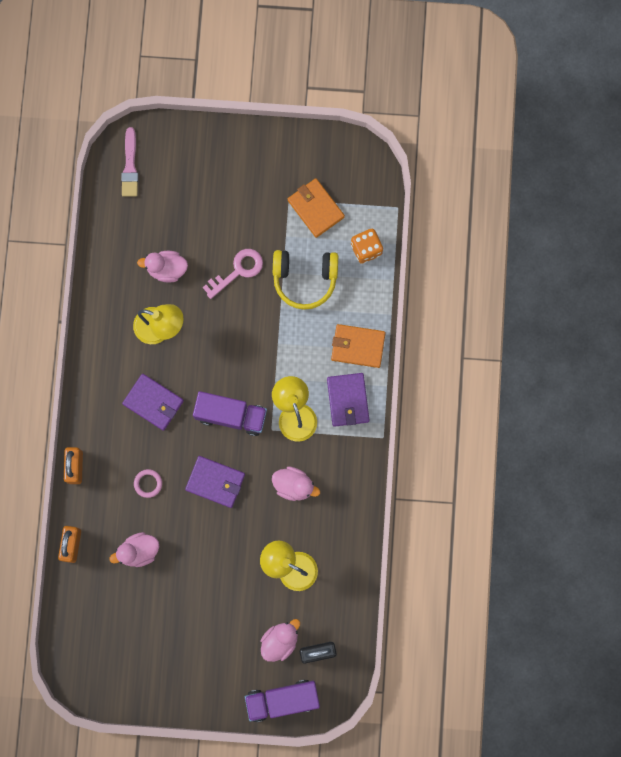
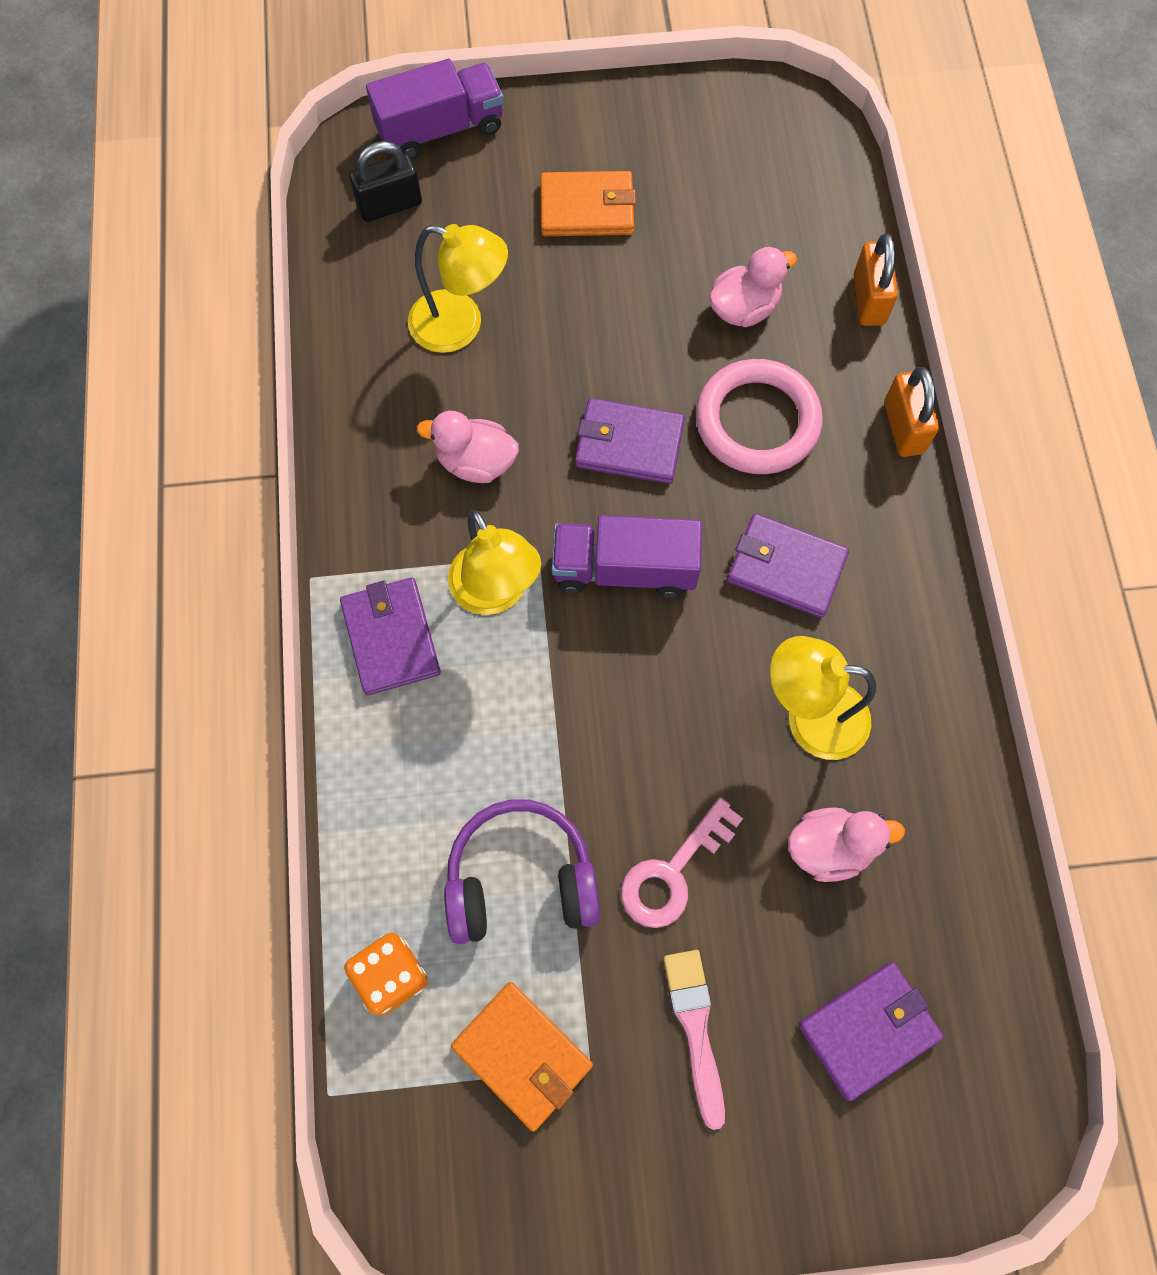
camera: 170 degrees right, 10 degrees down
pink brush [121,127,138,196] -> pink brush moved to [664,950,725,1130]
pink ring [134,469,162,498] -> pink ring [696,359,823,474], size x2.27
pink duck [261,619,300,662] -> none
yellow headphones [273,250,338,310] -> purple headphones [444,799,600,944]
orange wallet [331,324,385,368] -> orange wallet moved to [541,171,636,236]
none -> purple wallet [798,962,944,1101]

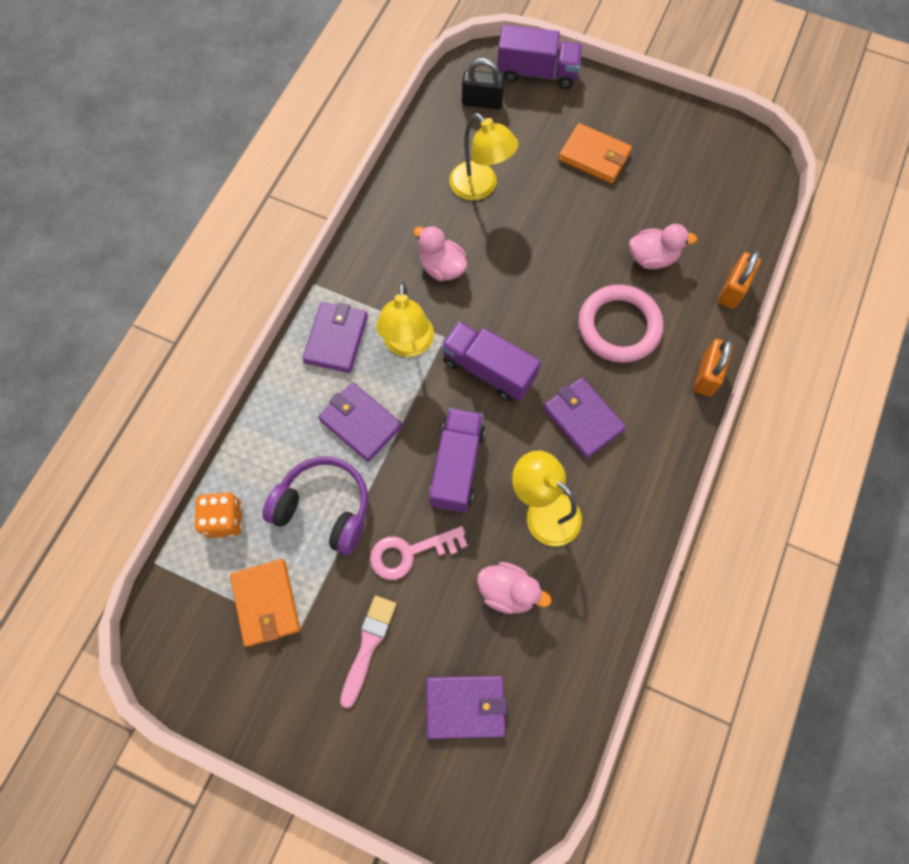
camera: 30 degrees right, 0 degrees up
purple wallet [575,398,685,484] -> purple wallet moved to [318,382,402,462]
none -> purple truck [429,408,485,512]

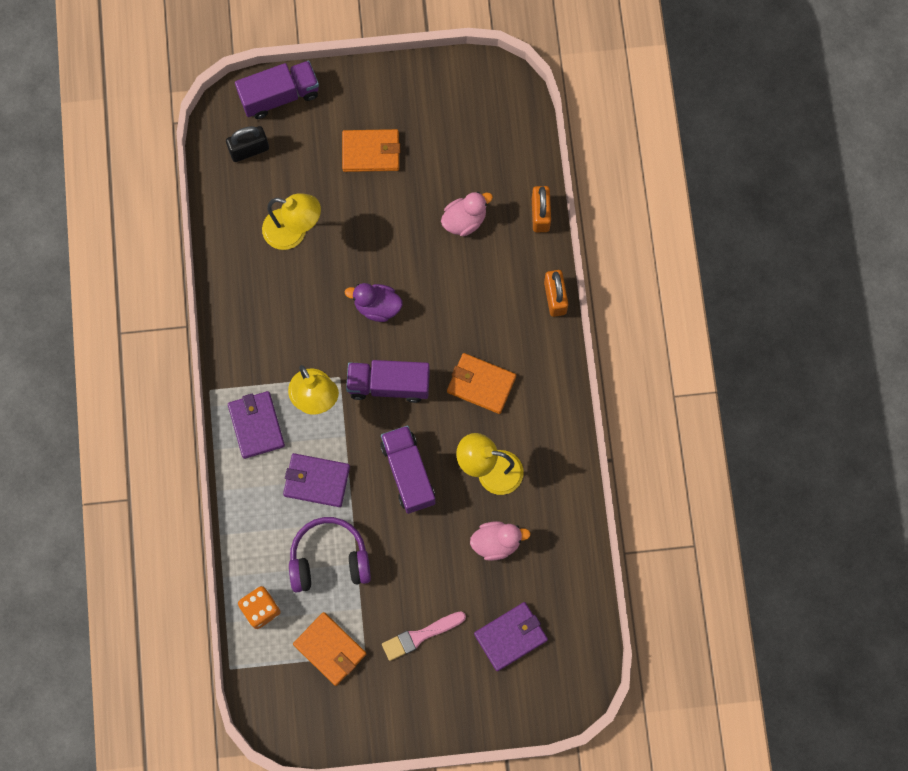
camera: 30 degrees left, 5 degrees up
pink brush [340,596,397,708] -> pink brush turned 105 degrees counterclockwise [382,611,466,661]
pink key [370,526,468,580] -> none
pink duck [413,225,467,281] -> none
purple wallet [543,377,626,459] -> orange wallet [447,353,516,414]
pink ring [578,285,663,363] -> none
none -> purple duck [345,283,403,322]

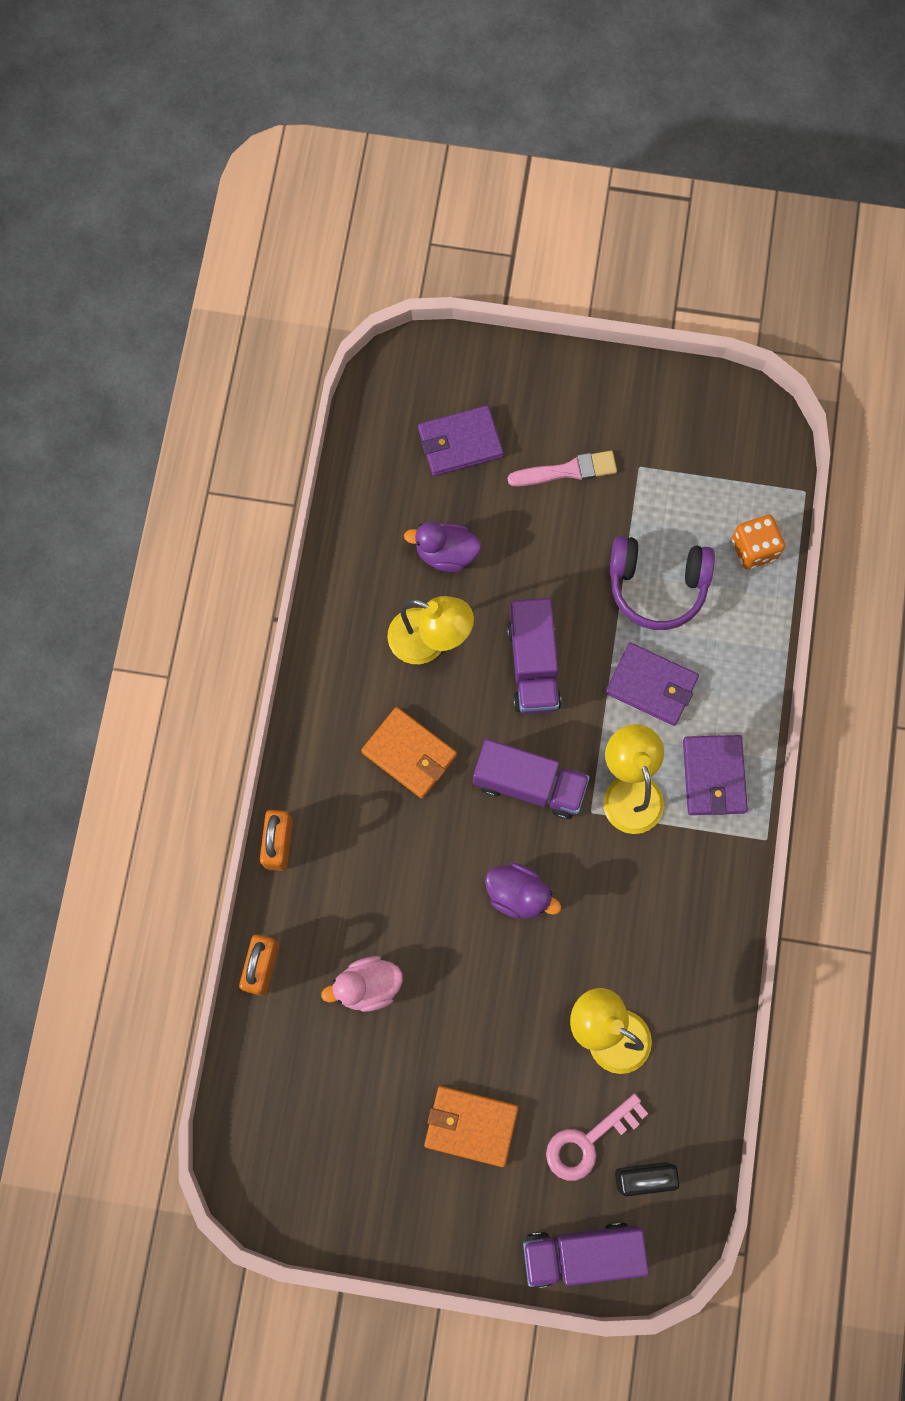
camera: 165 degrees left, 0 degrees up
orange wallet [293,612,366,686] -> none
pink duck [470,521,531,561] -> purple duck [404,522,481,572]
none -> pink key [546,1094,648,1181]

